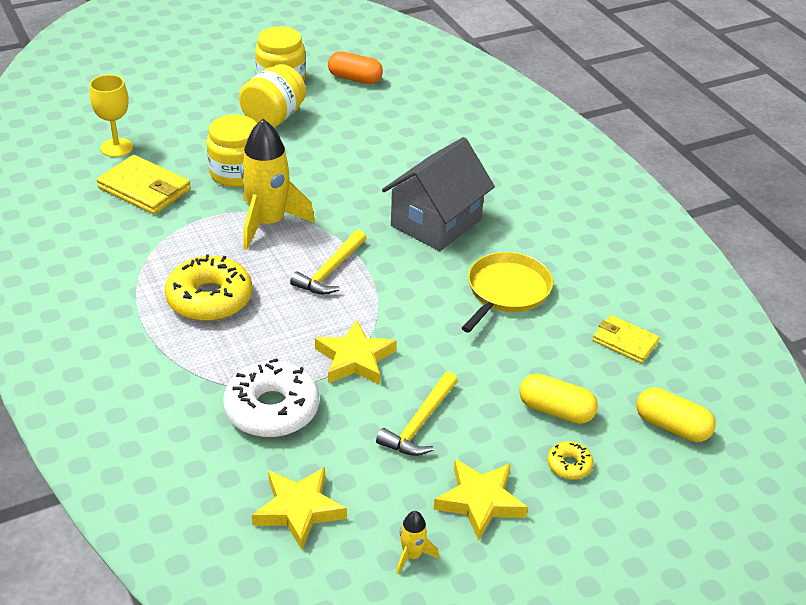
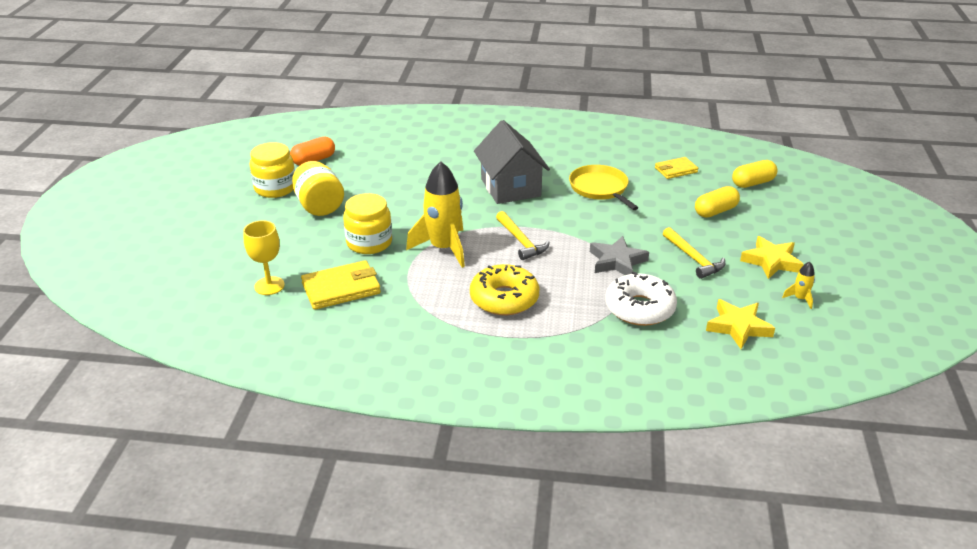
camera: 55 degrees left, 5 degrees down
yellow star [315,320,397,385] -> grey star [590,236,649,275]
yellow donut [547,441,594,480] -> none

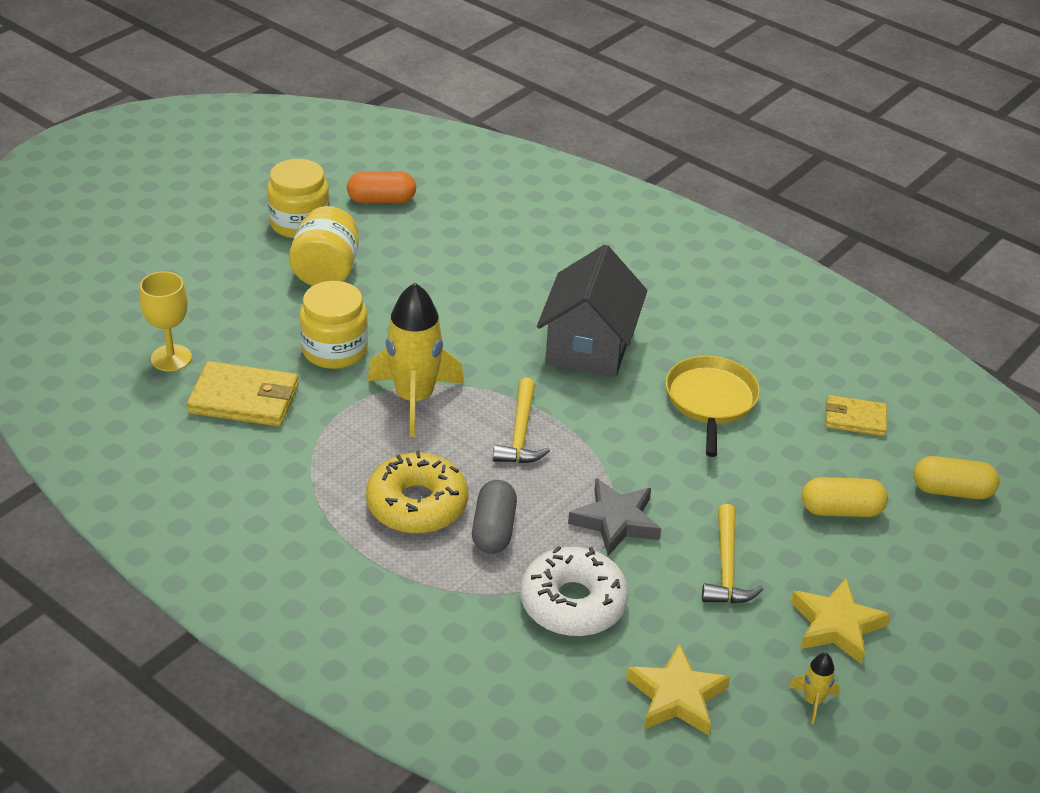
camera: 30 degrees right, 5 degrees up
none -> grey capsule [472,480,517,554]

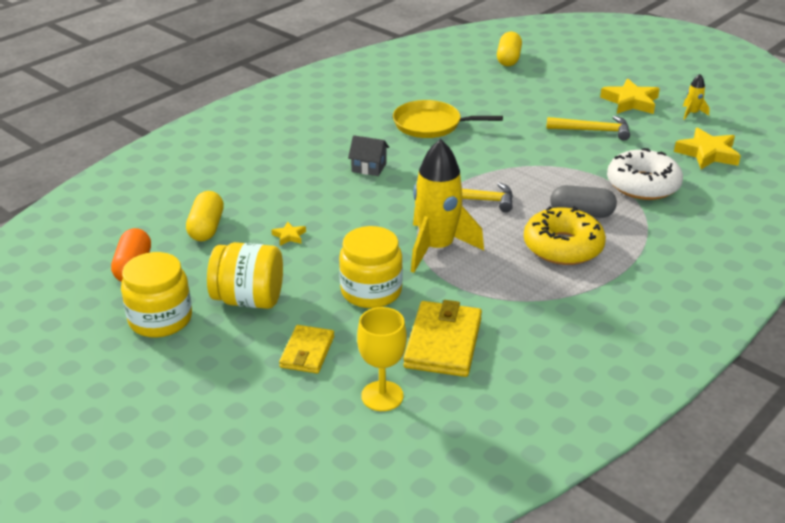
camera: 85 degrees left, 5 degrees down
grey house [537,245,647,377] -> grey house [348,135,389,176], size x0.45
grey star [568,478,661,556] -> none
yellow capsule [802,477,888,517] -> yellow capsule moved to [186,191,224,241]
yellow wallet [825,395,887,436] -> yellow wallet moved to [279,325,334,374]
none -> yellow star [271,221,306,246]

